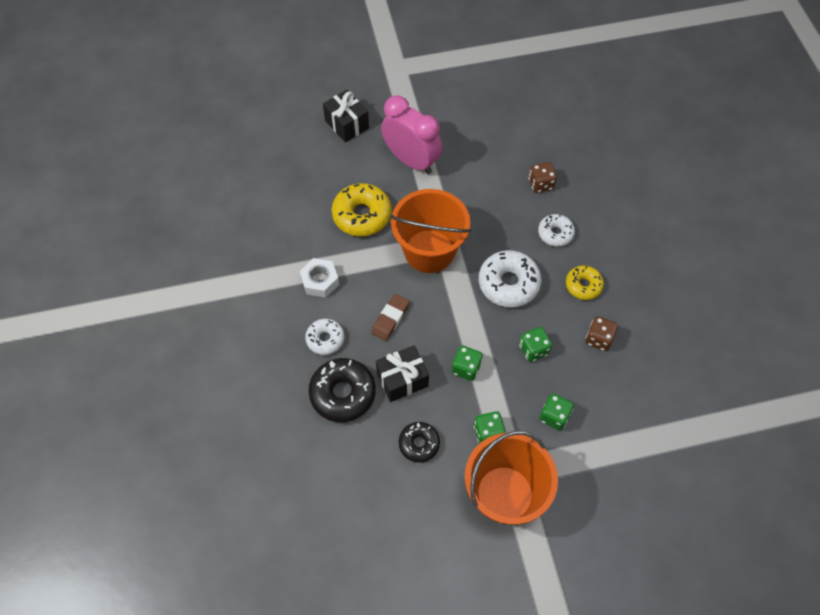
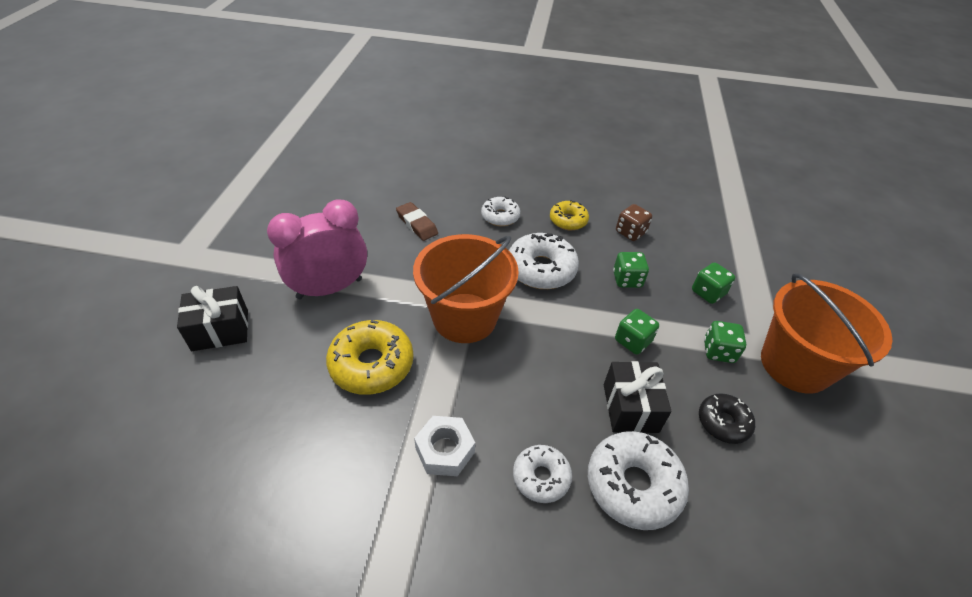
camera: 70 degrees left, 15 degrees down
black donut [308,358,376,422] -> white donut [588,431,689,530]
brown eraser [371,294,410,341] -> brown eraser moved to [396,202,438,241]
brown dice [528,162,557,193] -> none

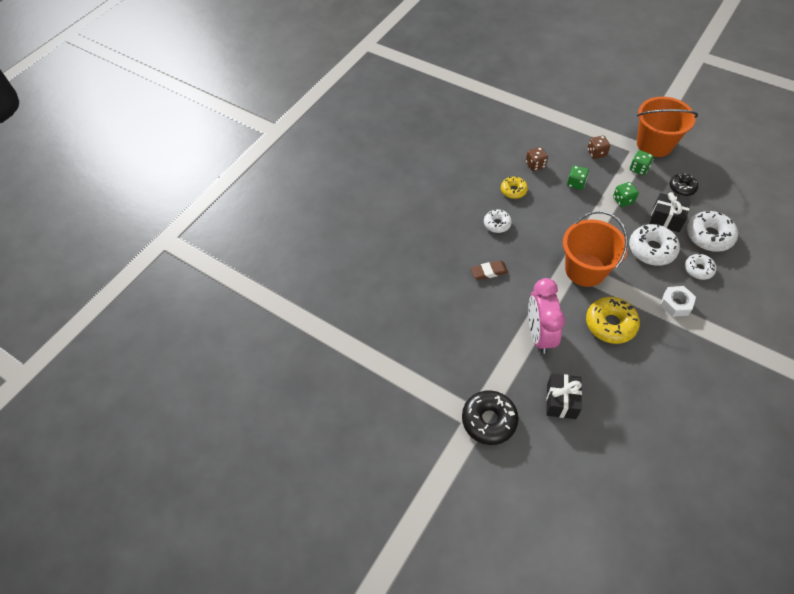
camera: 60 degrees left, 10 degrees up
white donut [509,233,579,289] -> white donut moved to [629,224,680,266]
green dice [692,262,735,304] -> brown dice [587,136,610,159]
none -> black donut [462,390,519,445]

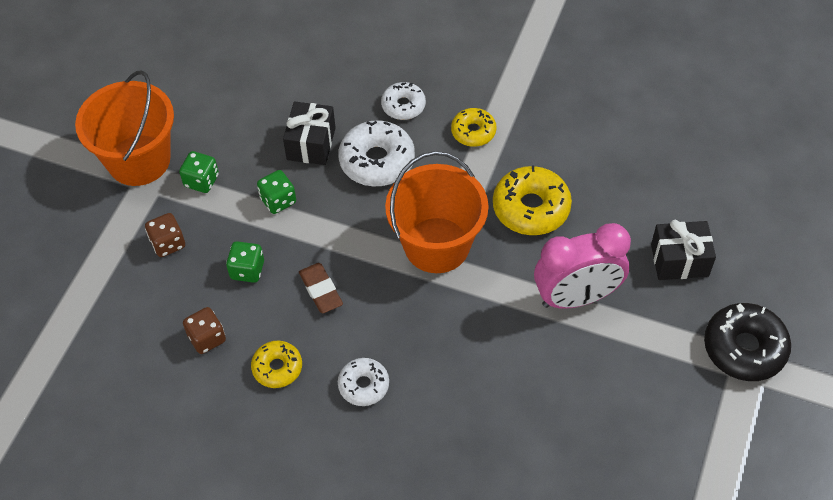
camera: 105 degrees left, 0 degrees up
brown eraser [471,260,508,280] -> brown eraser moved to [299,263,343,313]
white nut [660,286,696,317] -> yellow donut [451,108,497,147]
black donut [670,174,698,196] -> none
white donut [687,211,738,252] -> none

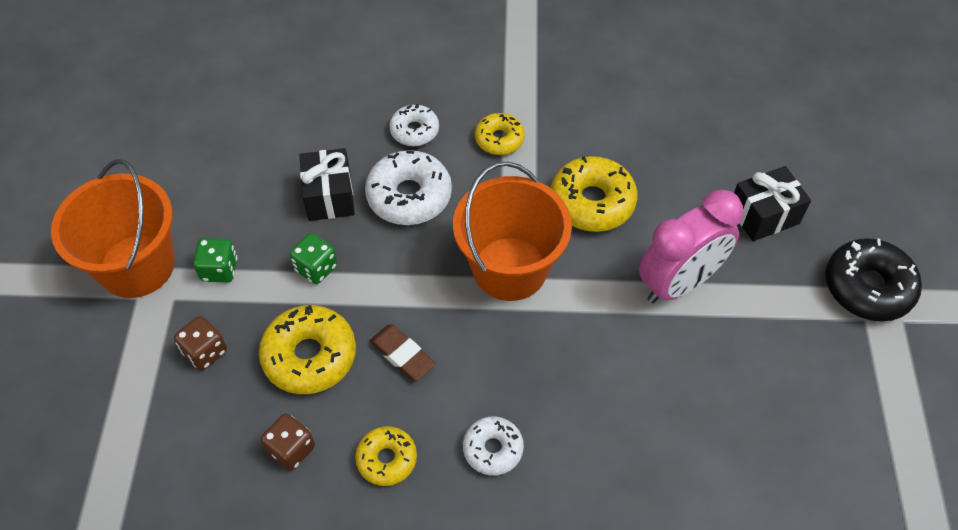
camera: 20 degrees left, 0 degrees up
green dice [226,241,264,283] -> yellow donut [259,305,356,394]

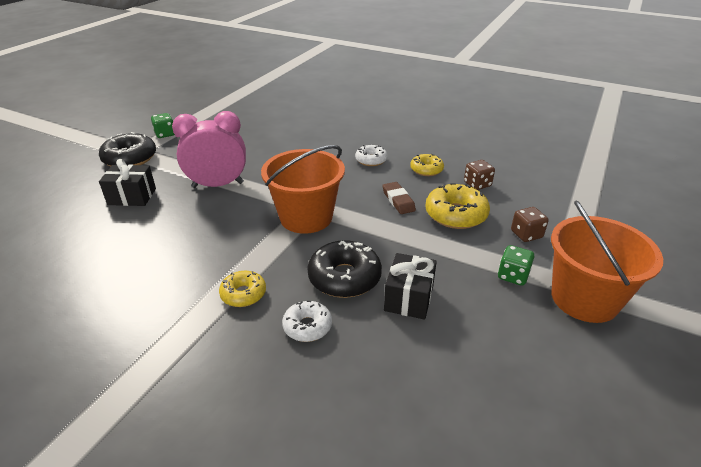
camera: 155 degrees left, 20 degrees down
green dice [289,233,337,284] -> green dice moved to [151,113,175,138]
white donut [365,150,452,225] -> black donut [307,240,382,298]
yellow donut [551,156,638,232] -> none

